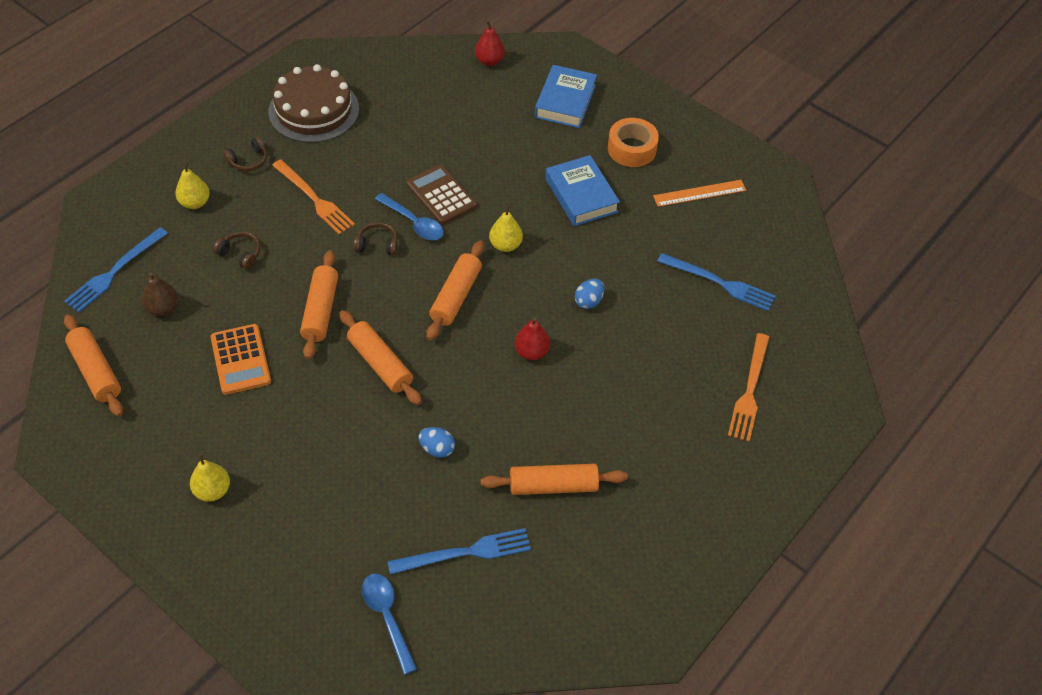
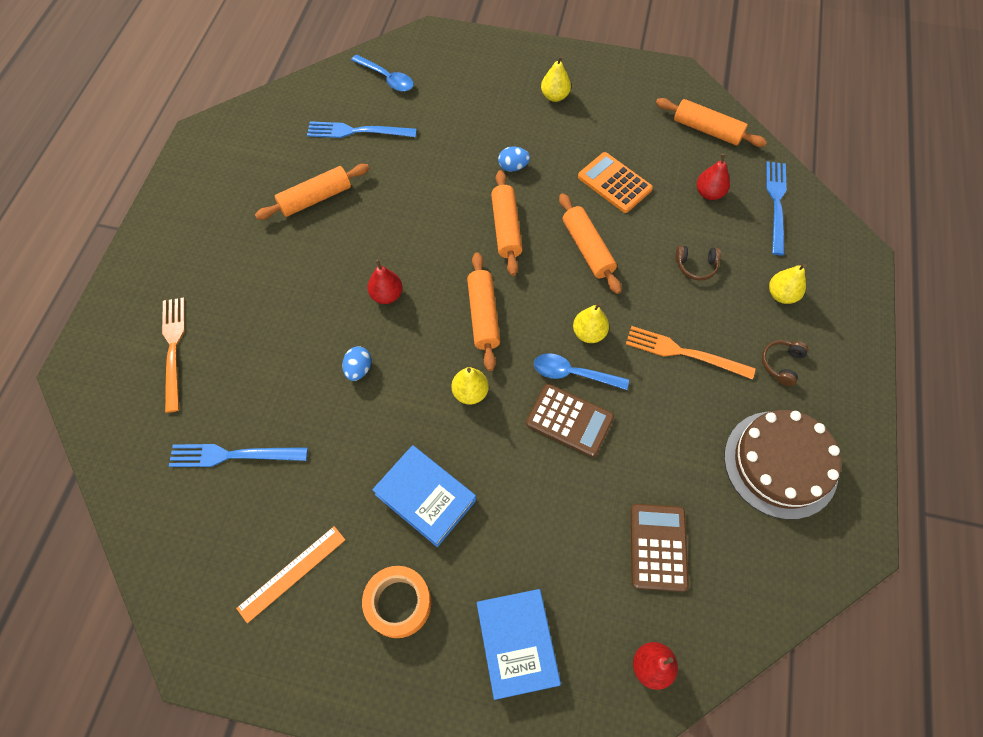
camera: 155 degrees right, 10 degrees up
brown pear [142,272,179,316] -> red pear [697,153,730,200]
orange rolling pin [339,310,422,405] -> orange rolling pin turned 60 degrees clockwise [491,170,523,276]
brown headphones [354,222,398,255] -> yellow pear [573,302,609,343]
blue fork [387,528,531,575] -> blue fork turned 45 degrees clockwise [307,121,417,138]
blue egg [418,427,455,458] -> blue egg moved to [498,146,530,172]
none -> brown calculator [631,504,689,592]

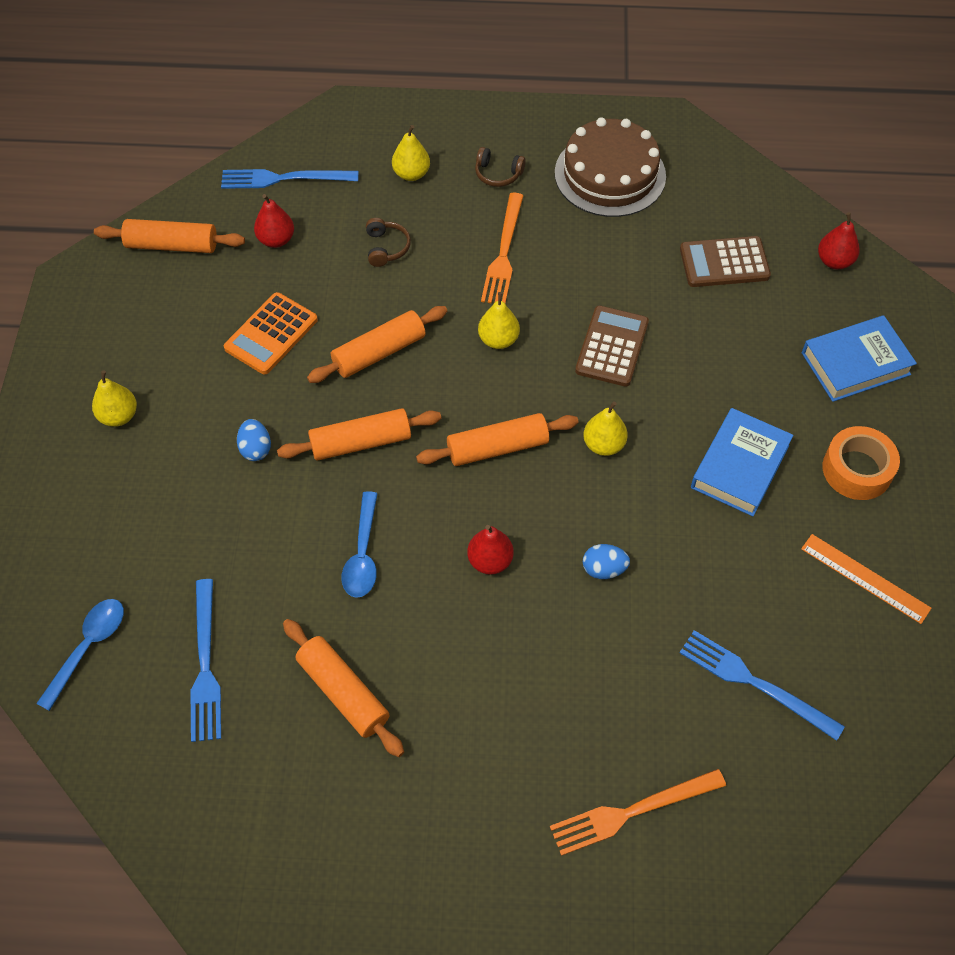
camera: 100 degrees left, 5 degrees down
blue fork [169,444,308,467] -> blue fork turned 135 degrees clockwise [680,630,845,741]
blue spoon [534,353,629,390] -> blue spoon moved to [342,491,378,598]
orange rolling pin [656,98,767,147] -> orange rolling pin turned 75 degrees clockwise [94,219,245,253]

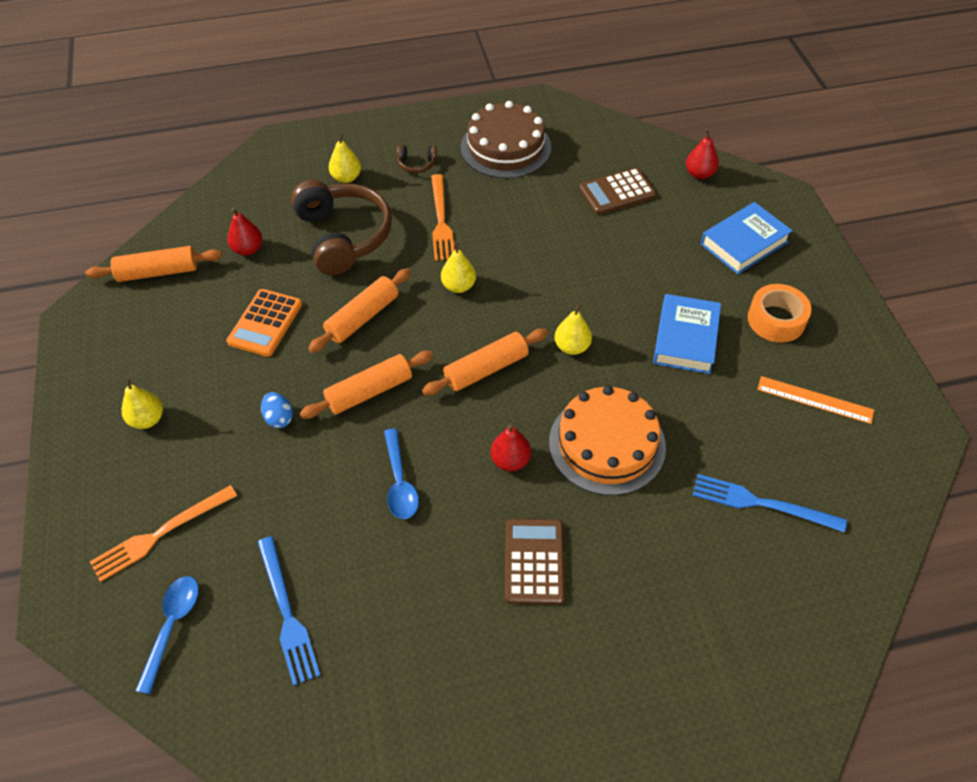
camera: 15 degrees left, 5 degrees down
blue fork [221,169,359,189] -> none
orange rolling pin [283,619,404,757] -> none
brown headphones [366,218,411,267] -> brown headphones [291,180,392,275], size x2.41
orange fork [550,769,726,856] -> orange fork moved to [90,485,237,582]
brown calculator [575,305,649,387] -> brown calculator moved to [505,519,565,605]
blue egg [583,544,630,579] -> orange cake [549,386,666,495]

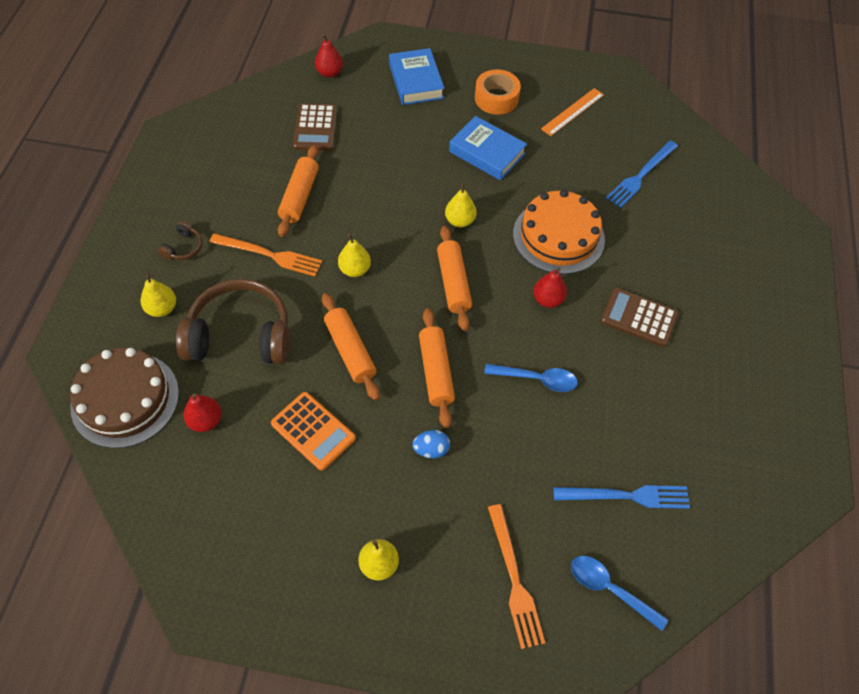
camera: 70 degrees left, 5 degrees up
orange rolling pin [85,246,222,282] -> orange rolling pin moved to [278,145,319,237]
brown cake [461,101,551,178] -> brown cake moved to [70,348,179,448]

